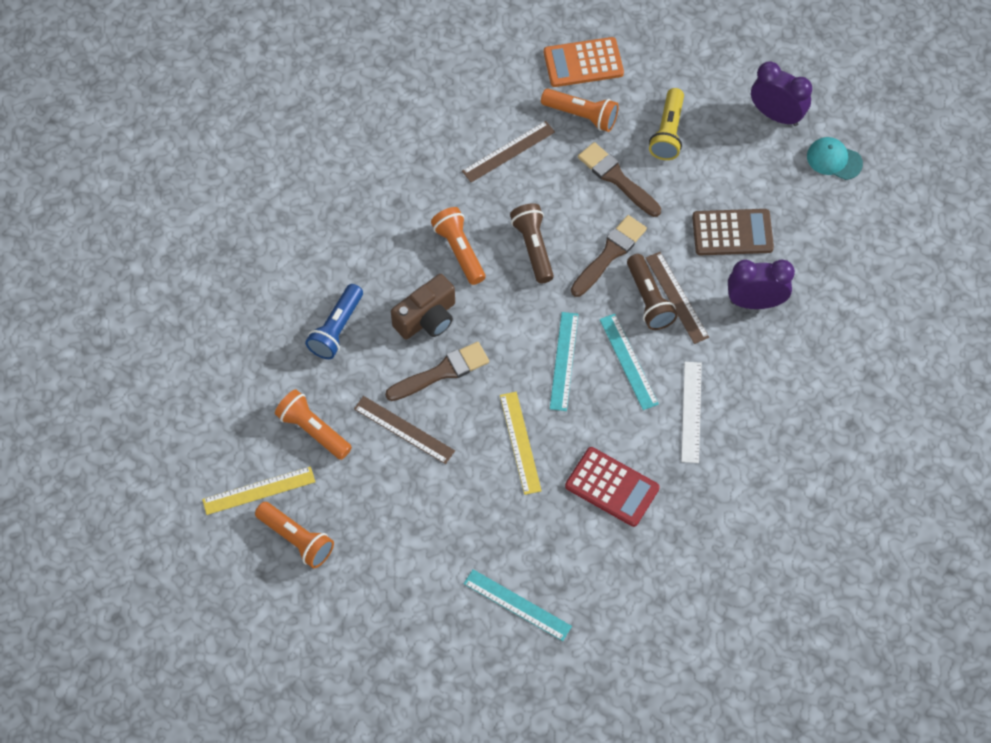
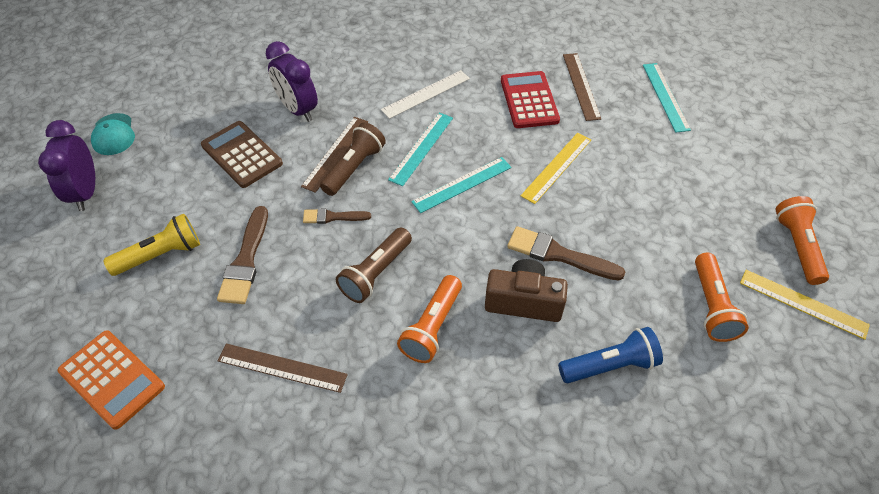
camera: 130 degrees left, 10 degrees down
brown ruler [354,396,455,464] -> brown ruler moved to [563,53,601,121]
orange flashlight [541,89,619,132] -> none
brown brush [571,215,647,297] -> brown brush [303,208,371,224], size x0.60

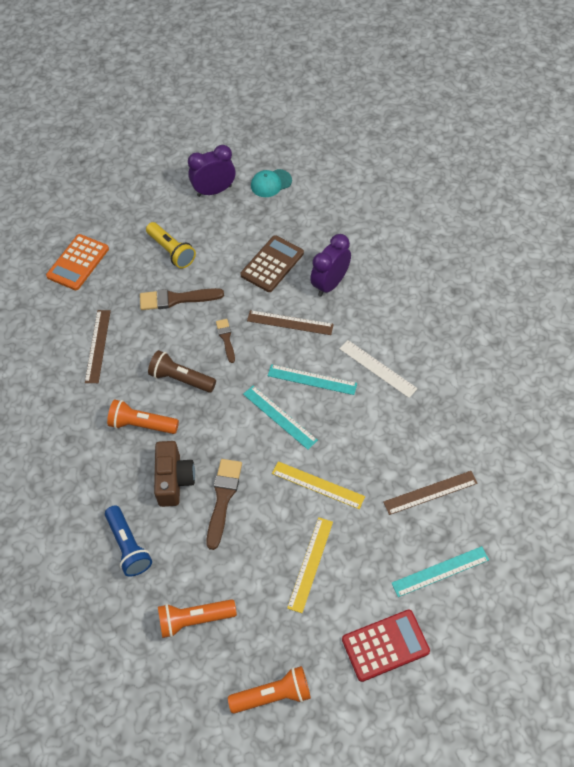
camera: 80 degrees right, 5 degrees up
brown flashlight [320,122,386,196] -> none
red calculator [501,71,560,128] -> red calculator moved to [342,609,430,682]
yellow ruler [740,270,870,340] -> yellow ruler moved to [287,517,333,613]

